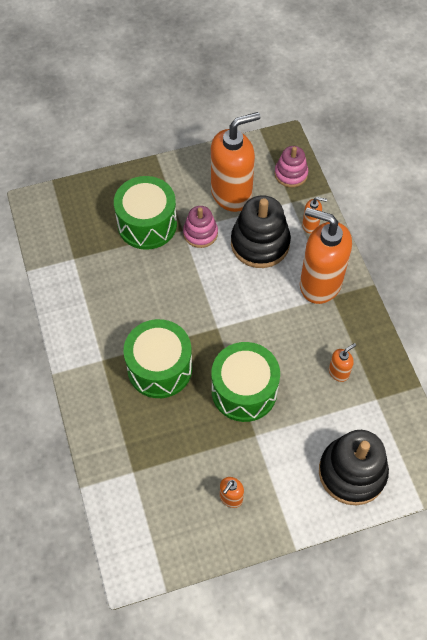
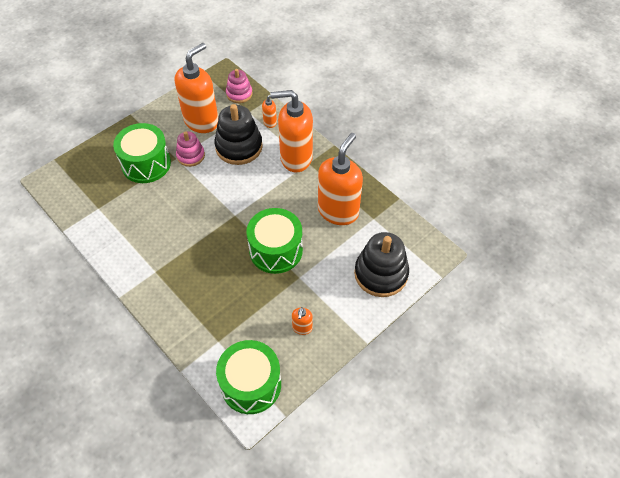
camera: 25 degrees left, 5 degrees down
green drum [123,319,192,398] -> green drum moved to [216,340,281,414]
orange soap dispenser [329,343,356,382] -> orange soap dispenser [318,133,363,225], size x2.35

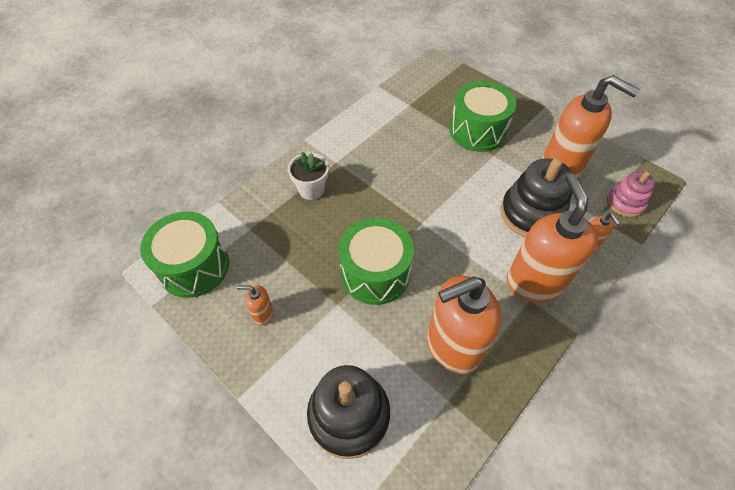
camera: 85 degrees right, 0 degrees up
pink stacking toy [176,131,205,167] -> none
orange soap dispenser [318,133,363,225] -> orange soap dispenser turned 135 degrees clockwise [427,276,501,375]
none -> white flower pot [288,152,329,200]

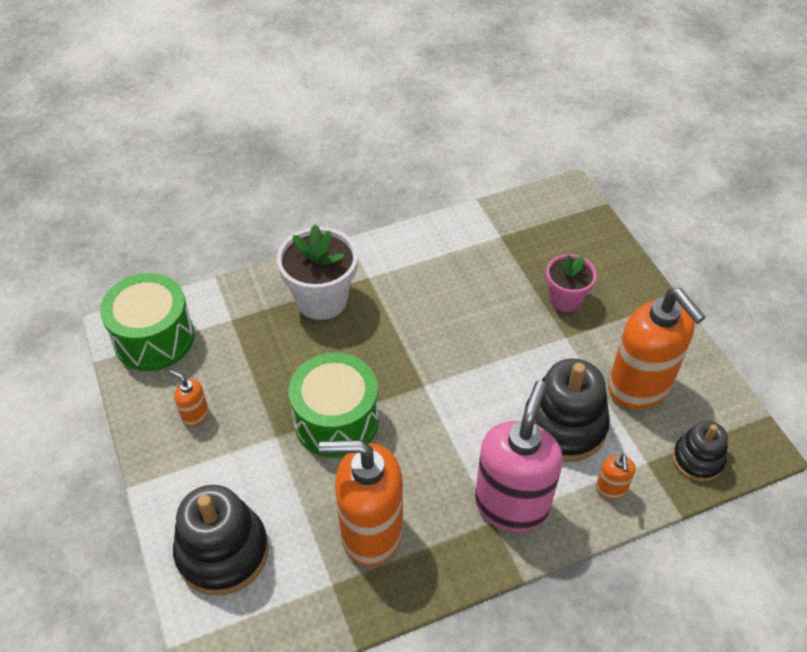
camera: 25 degrees right, 5 degrees down
white flower pot [288,152,329,200] -> white flower pot [277,224,358,320], size x1.59
green drum [450,81,516,152] -> pink flower pot [546,254,597,312]
orange soap dispenser [506,174,598,302] -> pink soap dispenser [475,380,563,532]
pink stacking toy [607,171,655,217] -> black stacking toy [673,420,728,482]

